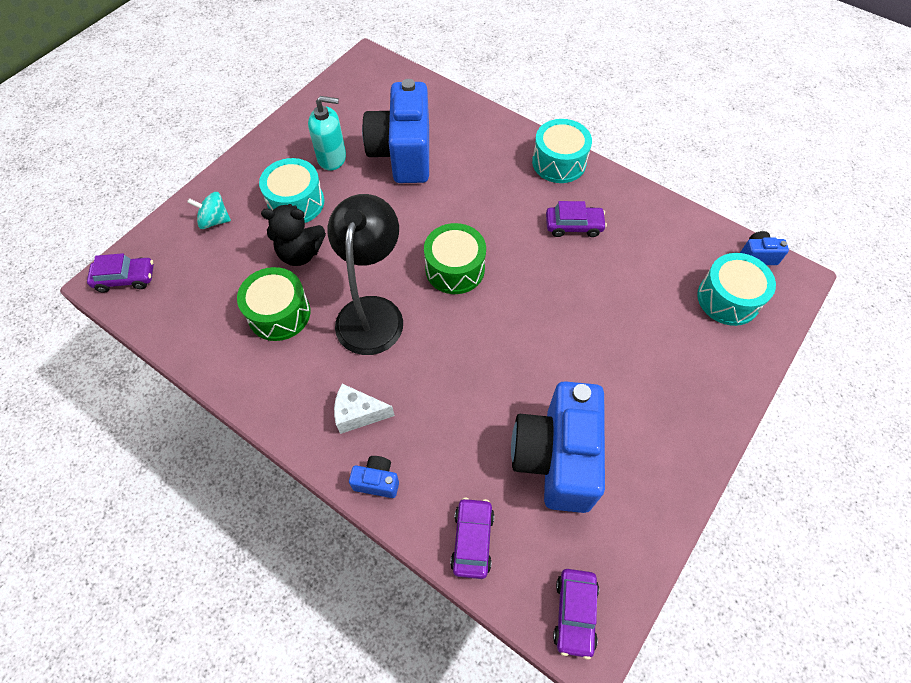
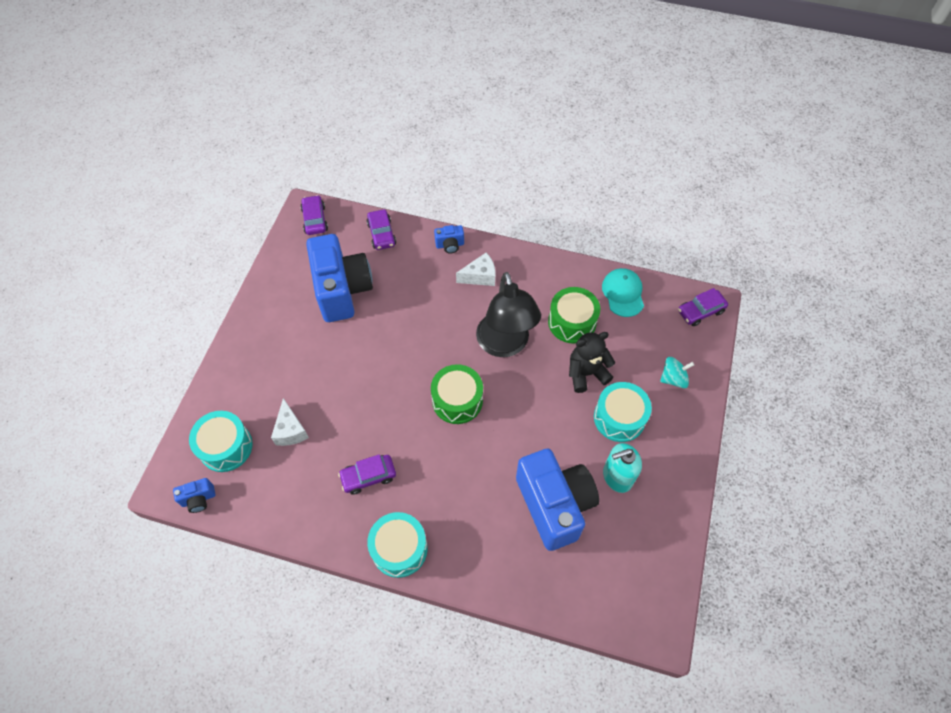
camera: 160 degrees right, 0 degrees up
none -> white cheese [271,398,309,446]
none -> turquoise cap [602,268,644,317]

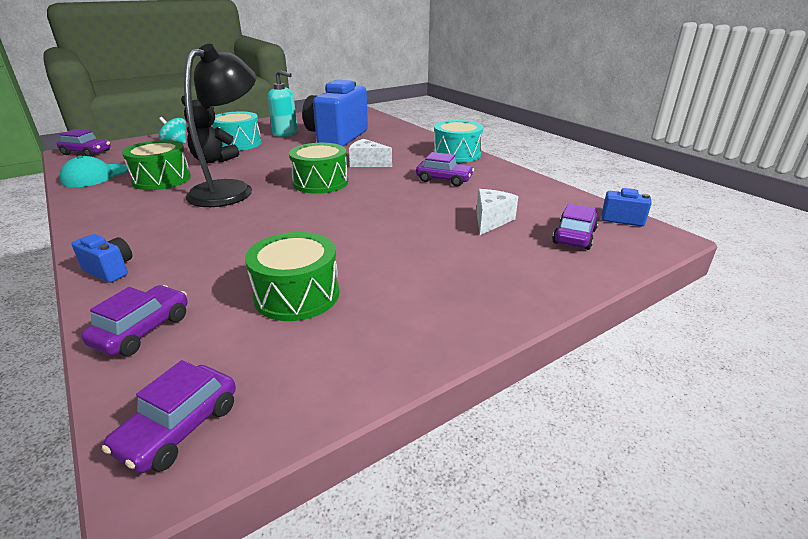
camera: 140 degrees left, 30 degrees down
turquoise drum [189,411,253,472] -> purple car [552,204,599,250]
blue camera [306,234,373,322] -> green drum [245,232,339,321]
white cheese [456,253,495,286] -> white cheese moved to [349,139,392,167]

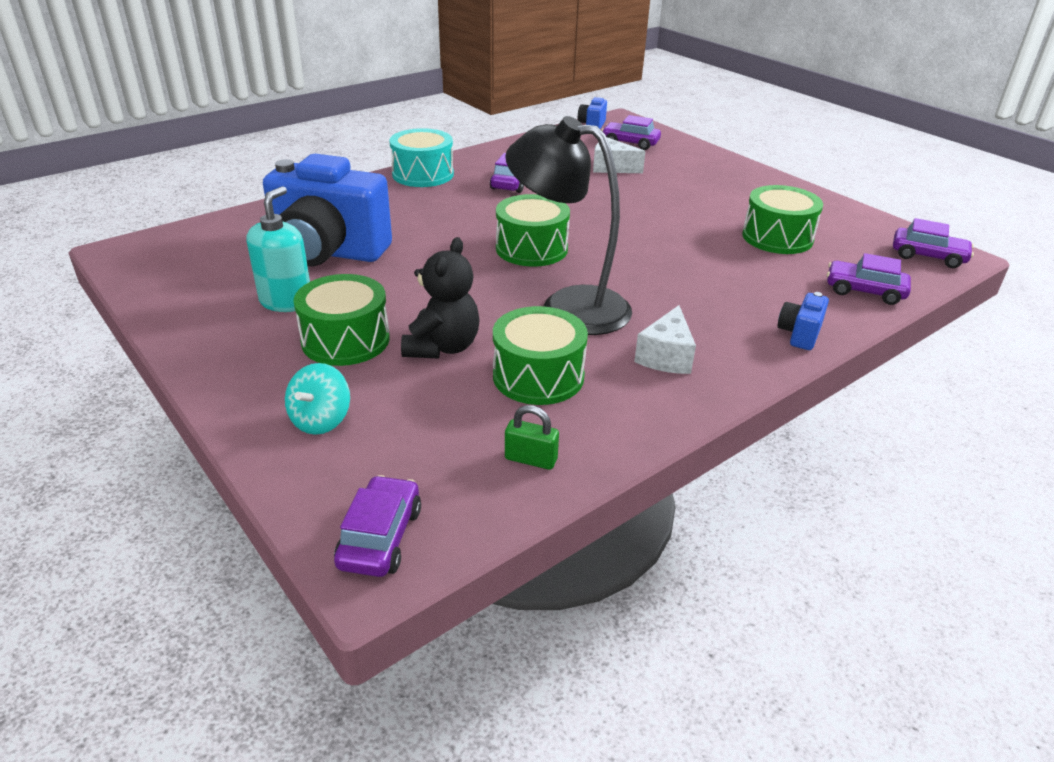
camera: 95 degrees left, 5 degrees up
turquoise cap [60,155,128,187] -> green padlock [505,405,559,470]
turquoise drum [212,111,262,151] -> green drum [293,274,390,366]
white cheese [349,139,392,167] -> white cheese moved to [634,305,696,374]

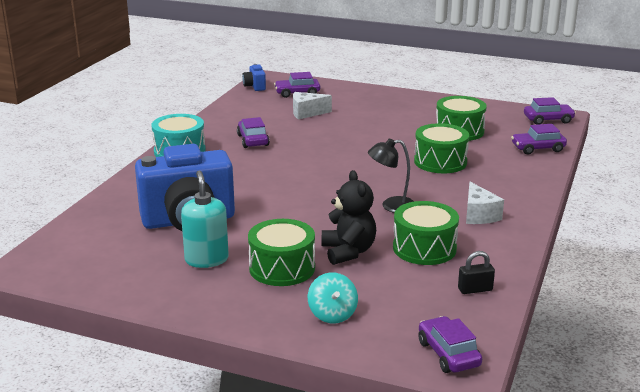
camera: 30 degrees left, 10 degrees down
green drum [496,194,570,267] -> green drum moved to [414,123,469,173]
black lamp [505,116,632,335] -> black lamp [368,139,414,213], size x0.54
green padlock [505,405,559,470] -> black padlock [458,251,495,294]
blue camera [777,292,829,350] -> none

